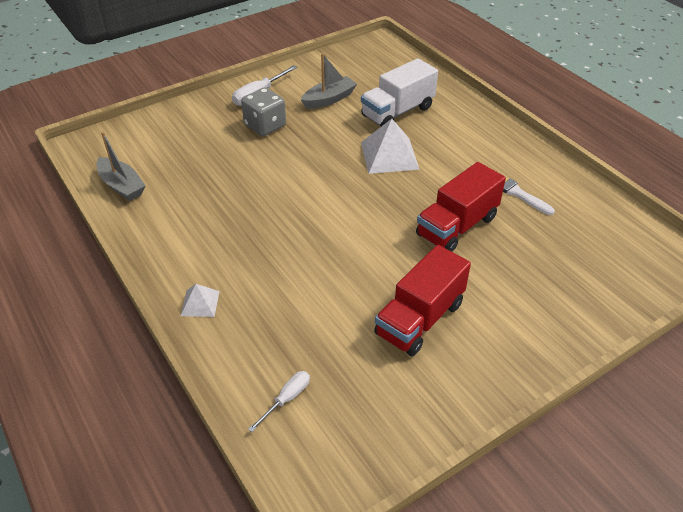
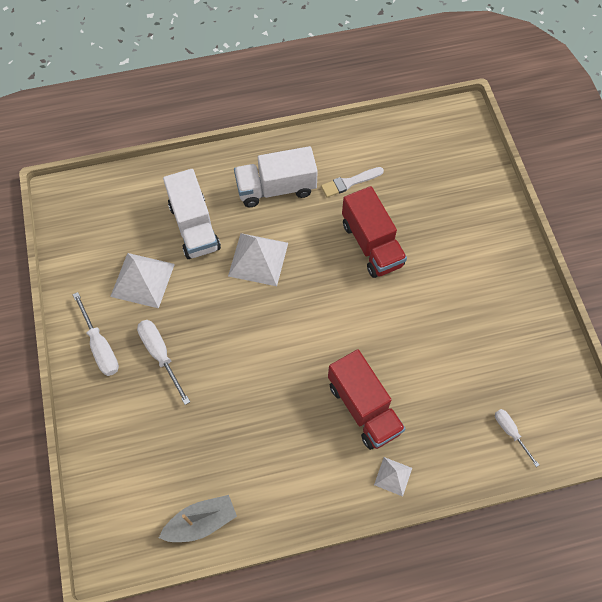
camera: 70 degrees left, 20 degrees up
grey dice [241,87,286,136] -> white screwdriver [137,320,190,405]
grey boat [301,53,357,109] -> white pyramid [110,253,175,308]
red truck [374,245,471,356] -> red truck moved to [328,349,405,450]
none -> white truck [234,146,318,207]

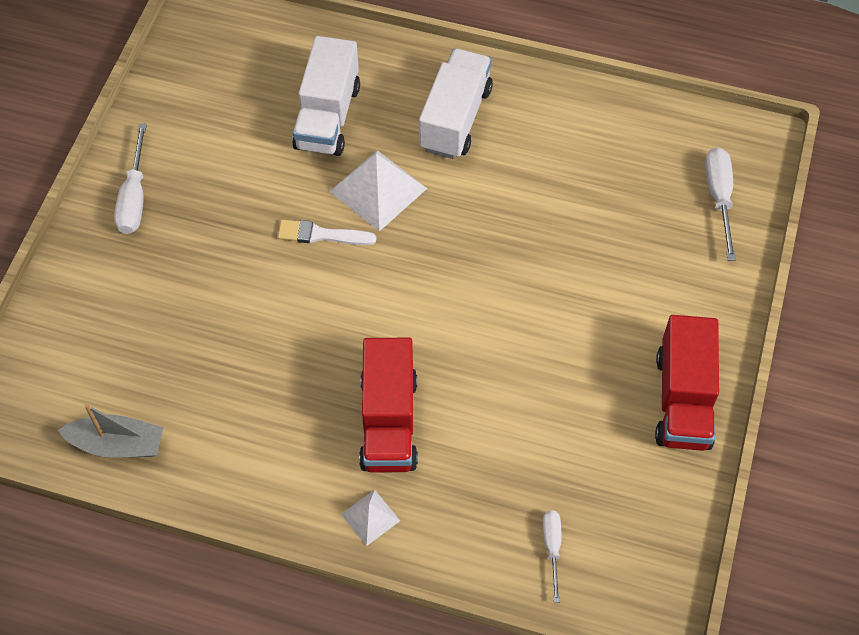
camera: 30 degrees right, 5 degrees down
white pyramid [110,253,175,308] -> none
white screwdriver [137,320,190,405] -> white screwdriver moved to [705,147,736,261]
white truck [234,146,318,207] -> white truck turned 90 degrees clockwise [419,49,493,159]
white brush [321,167,384,198] -> white brush moved to [278,220,377,245]
red truck [342,186,407,278] -> red truck moved to [655,315,719,451]

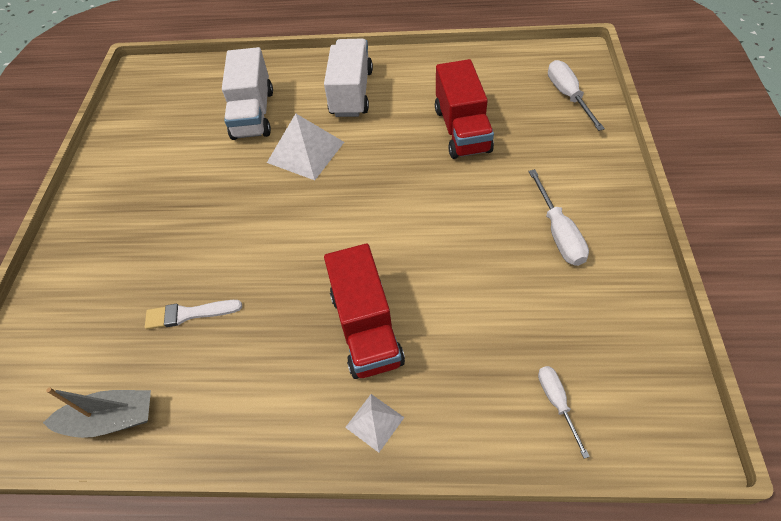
camera: 10 degrees left, 5 degrees down
white screwdriver [114,124,147,234] -> white screwdriver moved to [528,169,589,266]
white brush [278,220,377,245] -> white brush moved to [145,300,242,330]
red truck [655,315,719,451] -> red truck moved to [435,59,494,159]

